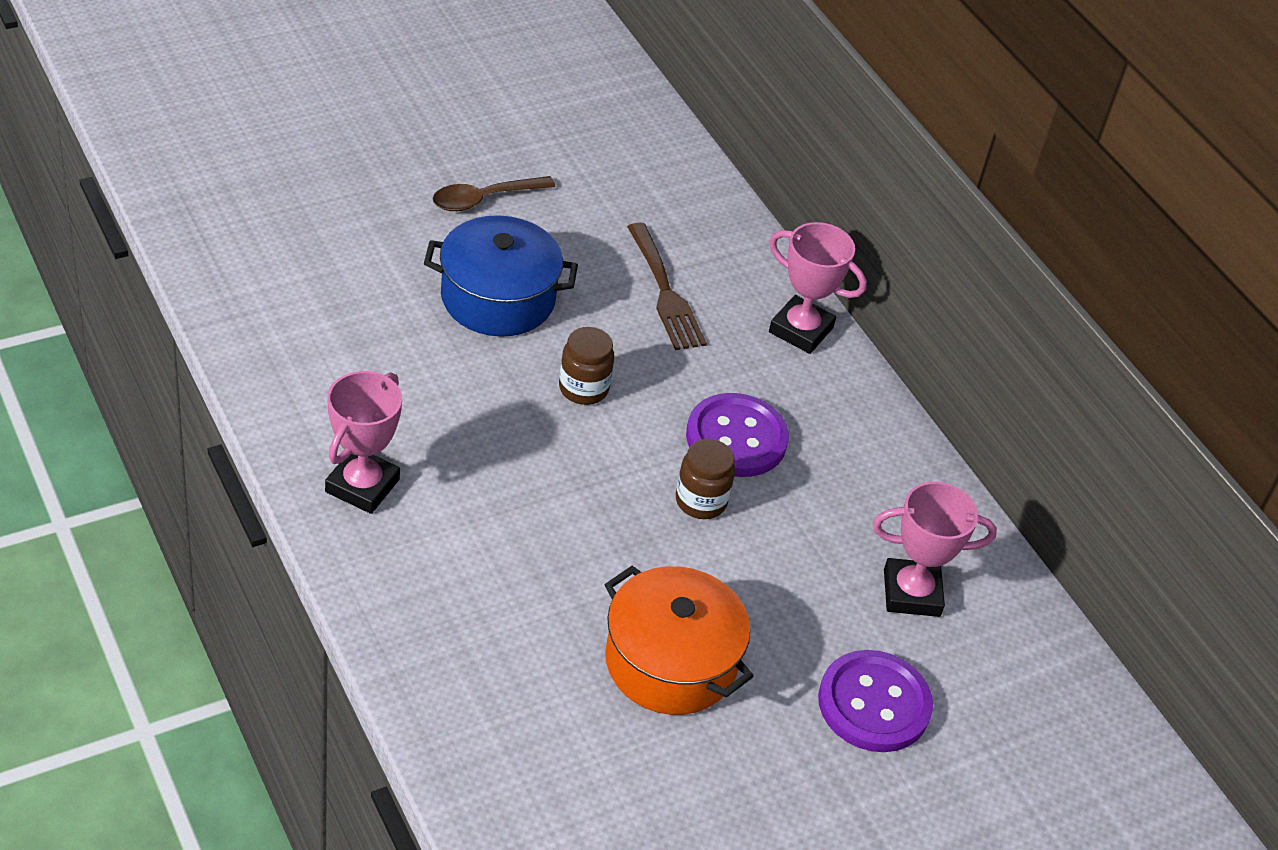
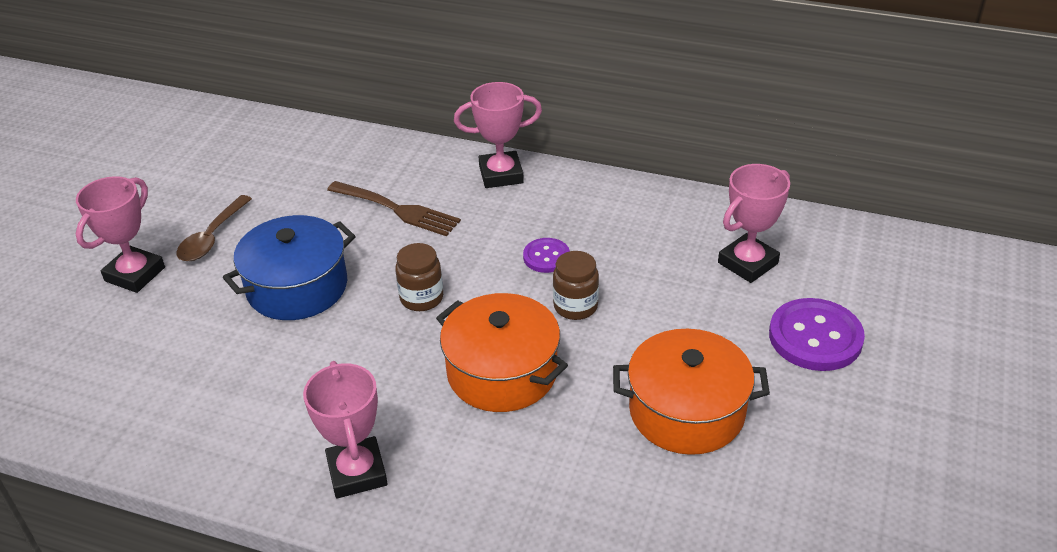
camera: 35 degrees left, 5 degrees down
purple button [686,393,789,477] -> purple button [523,238,570,273], size x0.56
none -> pink trophy [76,176,165,293]
none -> orange pot [436,293,568,412]

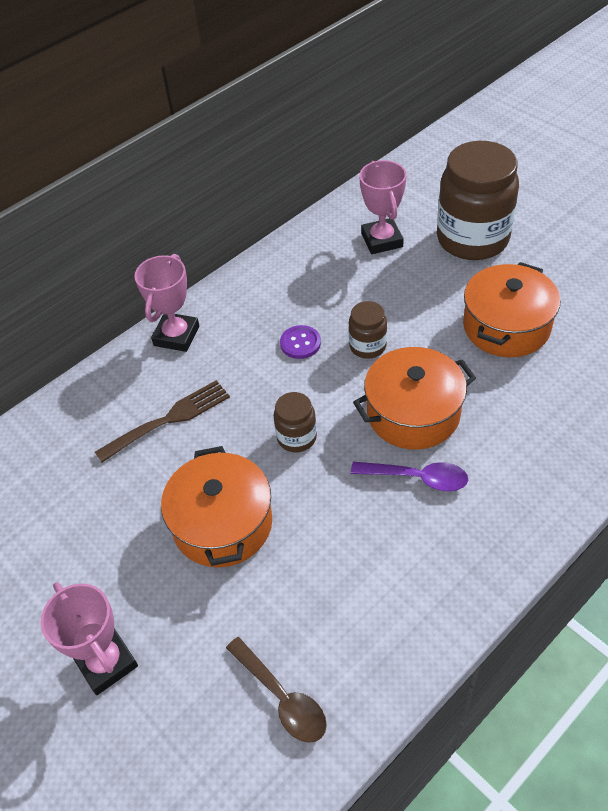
camera: 60 degrees left, 10 degrees up
brown spoon [176,195,252,261] -> brown spoon moved to [226,637,327,743]
blue pot [223,215,355,320] -> orange pot [161,446,272,567]
pink trophy [303,361,388,498] -> none
purple button [769,298,865,371] -> brown jar [437,141,519,260]
none -> purple spoon [351,462,468,491]

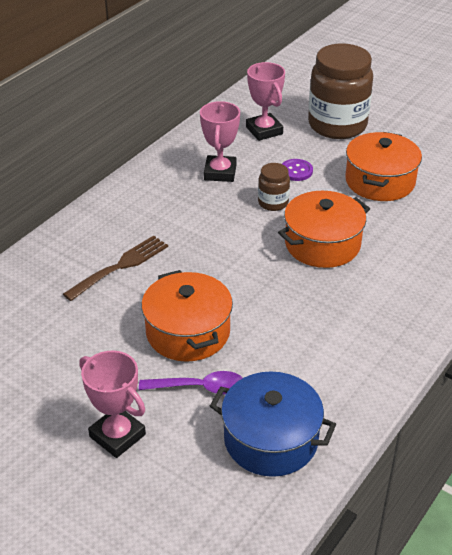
camera: 15 degrees left, 10 degrees down
pink trophy [134,254,199,352] -> pink trophy moved to [200,101,240,182]
brown spoon [226,637,327,743] -> blue pot [210,372,336,477]
brown jar [274,392,317,452] -> none
purple button [280,325,321,359] -> purple button moved to [282,159,313,181]
purple spoon [351,462,468,491] -> purple spoon moved to [139,371,242,395]

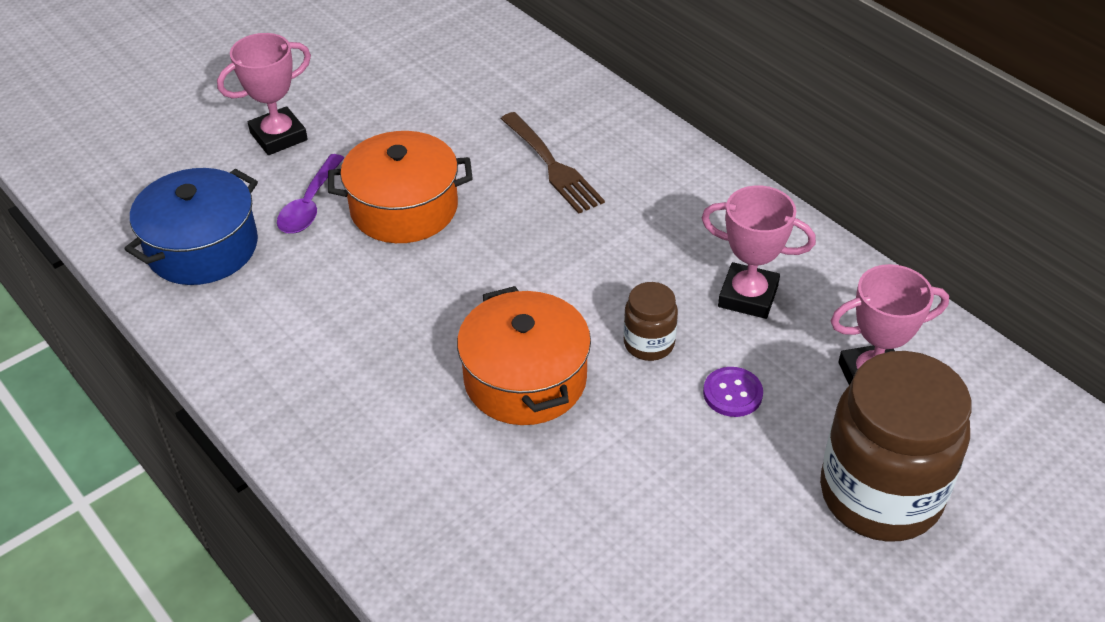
camera: 105 degrees right, 5 degrees up
orange pot [345,132,422,201] -> none

